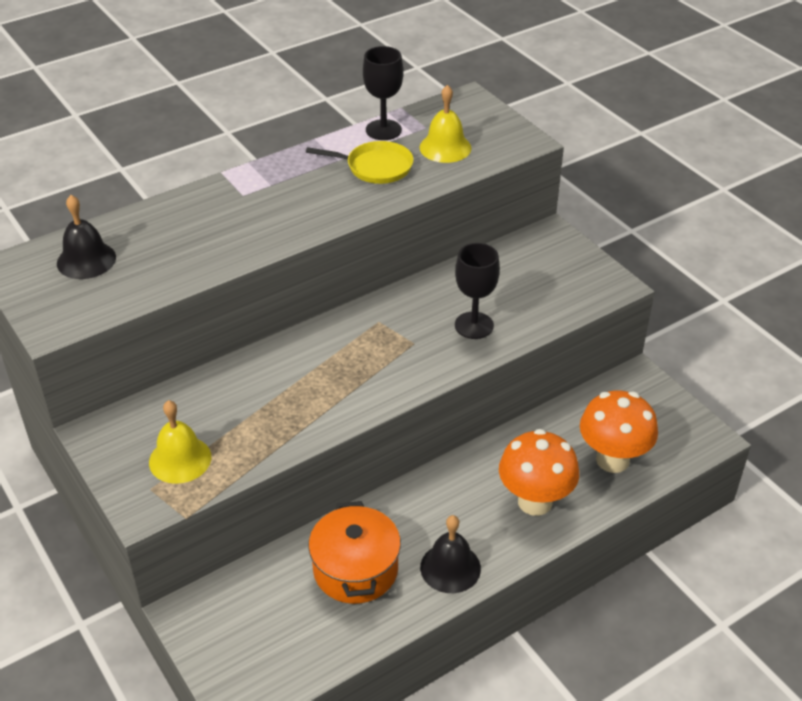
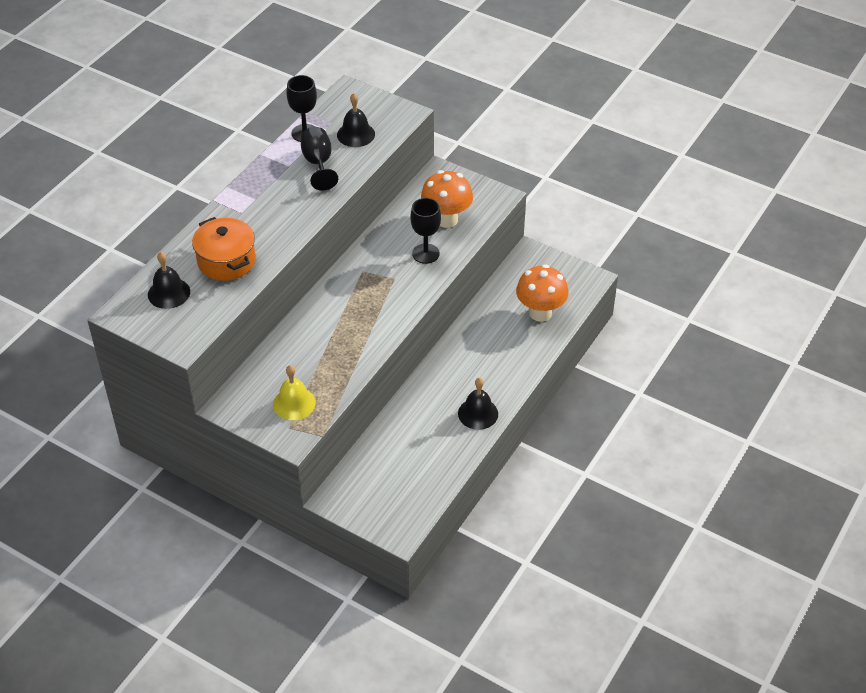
camera: 25 degrees left, 5 degrees up
yellow pan [306,141,414,184] -> black goblet [301,127,338,191]
orange pot [308,501,401,604] -> orange pot moved to [192,217,255,281]
yellow bell [419,85,472,163] -> black bell [337,93,375,147]
orange mushroom [499,429,579,516] -> orange mushroom moved to [421,170,473,228]

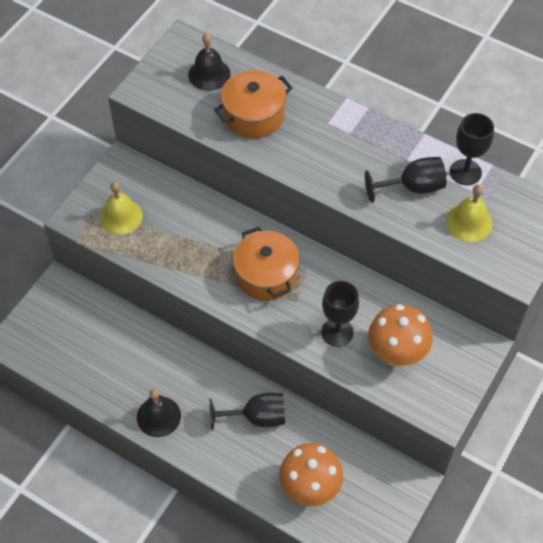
camera: 90 degrees right, 10 degrees up
black bell [337,93,375,147] -> yellow bell [446,185,492,242]
none -> black goblet [209,392,285,430]
none -> orange pot [233,227,300,301]

